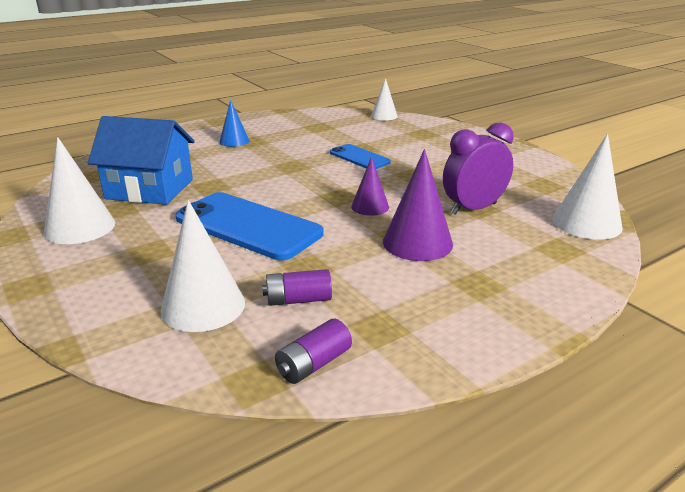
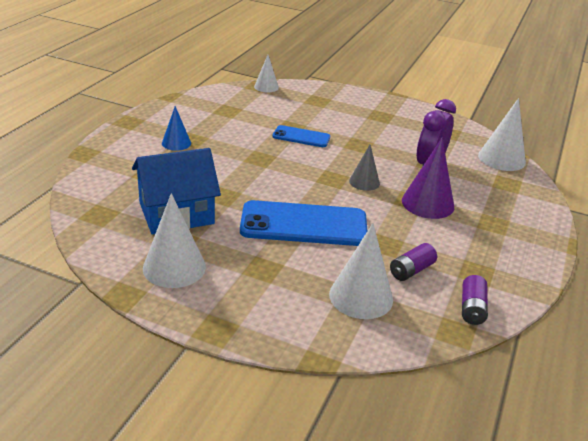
camera: 35 degrees left, 5 degrees up
purple cone [351,156,389,216] -> grey cone [349,145,380,191]

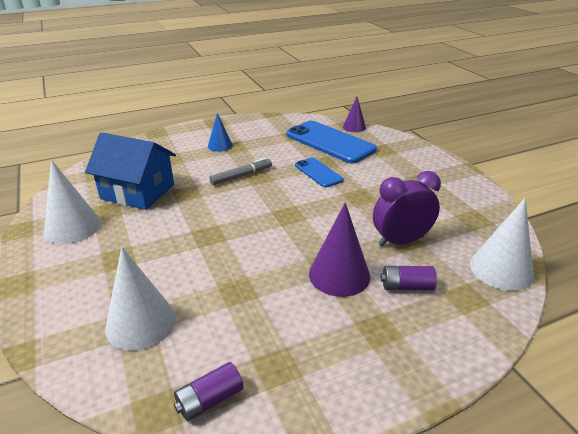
camera: 45 degrees right, 0 degrees up
blue phone [240,200,367,246] -> blue phone moved to [286,121,377,164]
white cone [254,55,279,92] -> purple cone [343,97,366,132]
grey cone [349,145,380,191] -> none
purple battery [390,243,437,281] -> purple battery moved to [381,266,437,290]
none -> grey marker [209,158,272,185]

